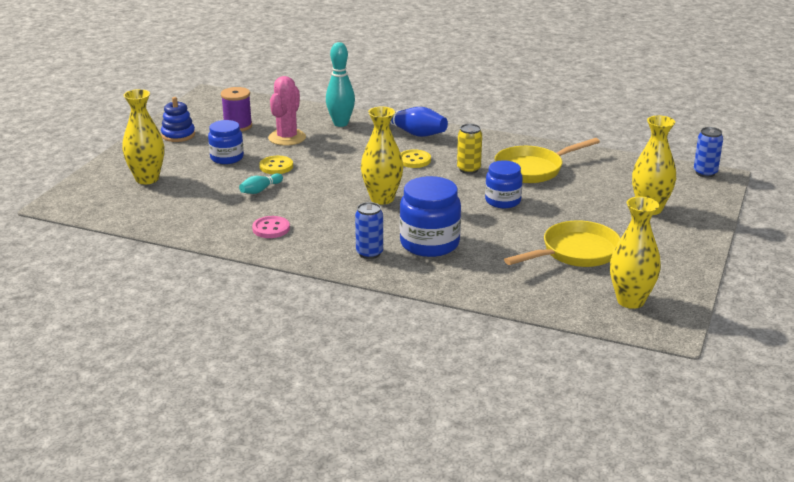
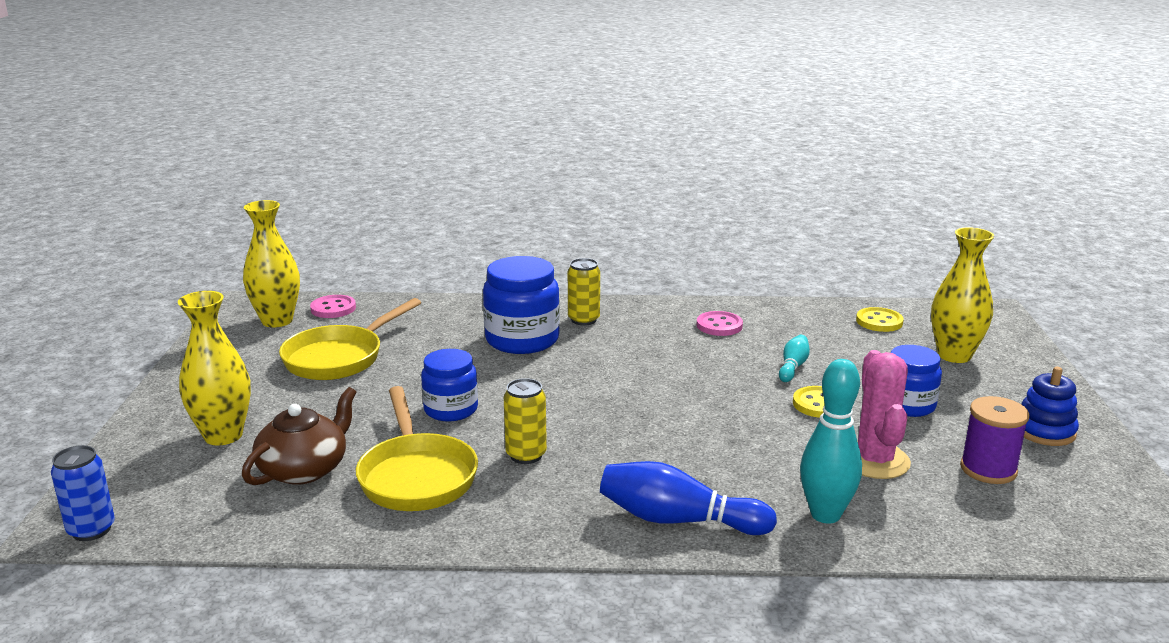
camera: 160 degrees right, 5 degrees down
blue can [355,202,383,259] -> yellow can [568,258,600,325]
yellow vase [361,106,403,205] -> none
yellow button [401,149,431,168] -> yellow button moved to [856,307,904,332]
yellow pan [494,138,600,183] -> yellow pan turned 120 degrees clockwise [356,386,478,511]
none -> brown teapot [242,387,356,485]
none -> pink button [310,295,356,318]

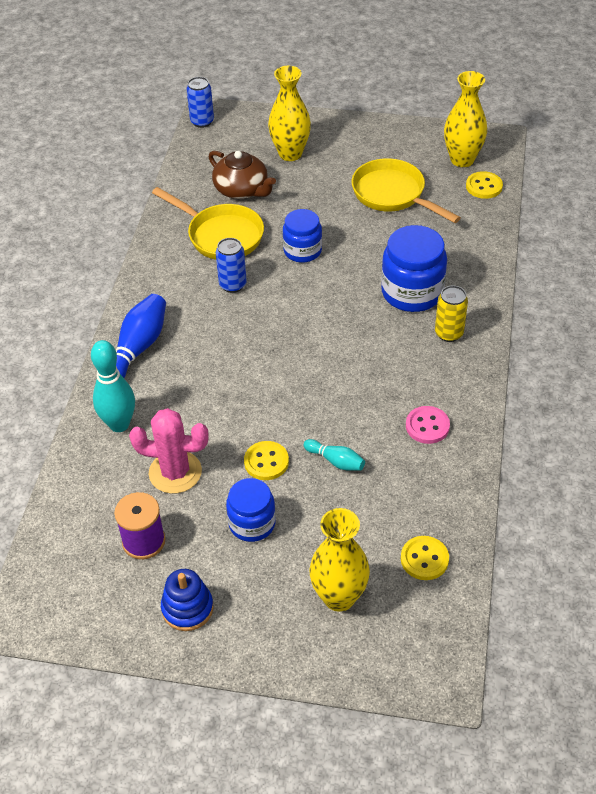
camera: 100 degrees right, 25 degrees up
pink button [310,295,356,318] -> yellow button [466,171,503,199]
yellow pan [356,386,478,511] -> yellow pan turned 135 degrees counterclockwise [152,187,264,260]
yellow can [504,378,547,464] -> blue can [216,238,247,293]

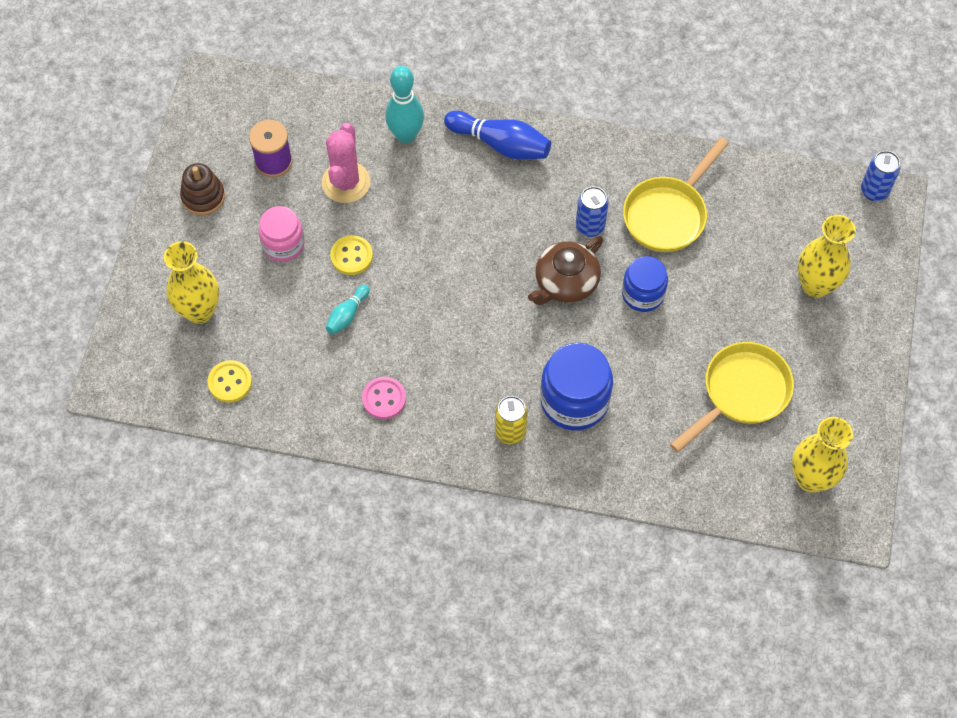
camera: 90 degrees right, 15 degrees up
blue stacking toy [161,569,213,631] -> brown stacking toy [180,163,225,215]
brown teapot [209,151,276,199] -> brown teapot moved to [528,236,603,305]
blue jar [226,478,276,542] -> pink jar [258,206,305,262]
yellow button [466,171,503,199] -> none

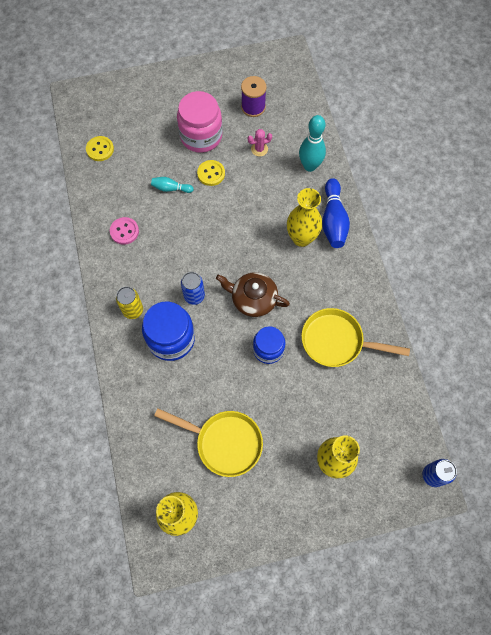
camera: 65 degrees right, 5 degrees up
yellow vase [164,241,219,324] -> yellow vase moved to [287,188,322,247]
brown stacking toy [180,163,225,215] -> none
pink jar [258,206,305,262] -> pink jar [177,91,223,153], size x1.55
pink cactus [322,123,370,203] -> pink cactus [248,129,272,156], size x0.53
blue can [576,186,609,237] -> blue can moved to [181,272,205,305]

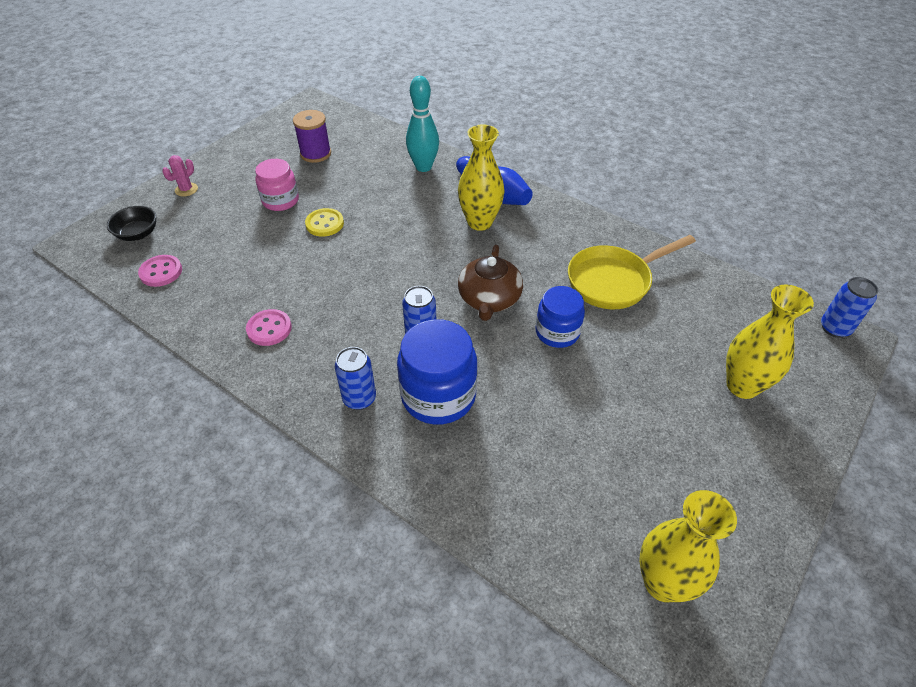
camera: 40 degrees left, 20 degrees down
yellow button [86,136,114,161] -> pink button [138,255,182,287]
yellow can [116,287,143,319] -> blue can [335,347,376,410]
turquoise bowling pin [151,177,194,193] -> none
yellow pan [154,409,263,477] -> none
pink jar [177,91,223,153] -> pink jar [255,159,299,211], size x0.64
brown teapot [216,272,290,317] -> brown teapot turned 60 degrees counterclockwise [458,245,523,321]
pink cactus [248,129,272,156] -> pink cactus moved to [162,155,198,197]
none -> black bowl [107,206,156,241]

